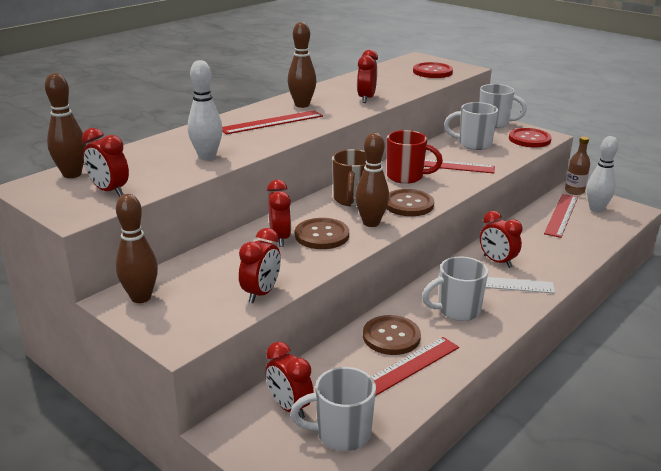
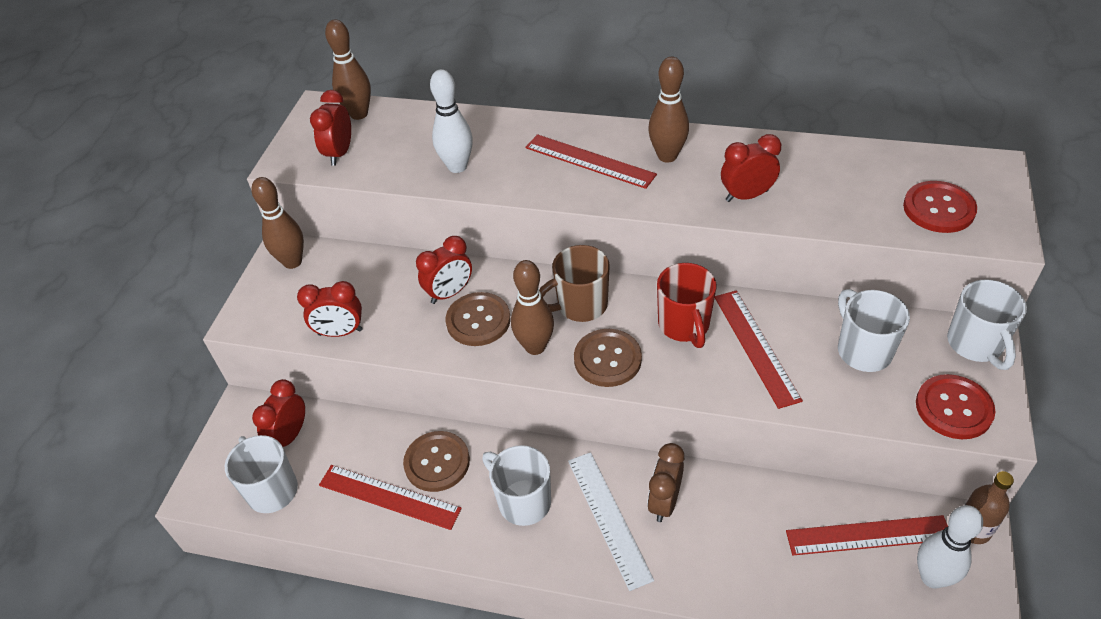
camera: 65 degrees right, 20 degrees up
red clock [480,211,523,268] -> brown clock [647,443,684,522]

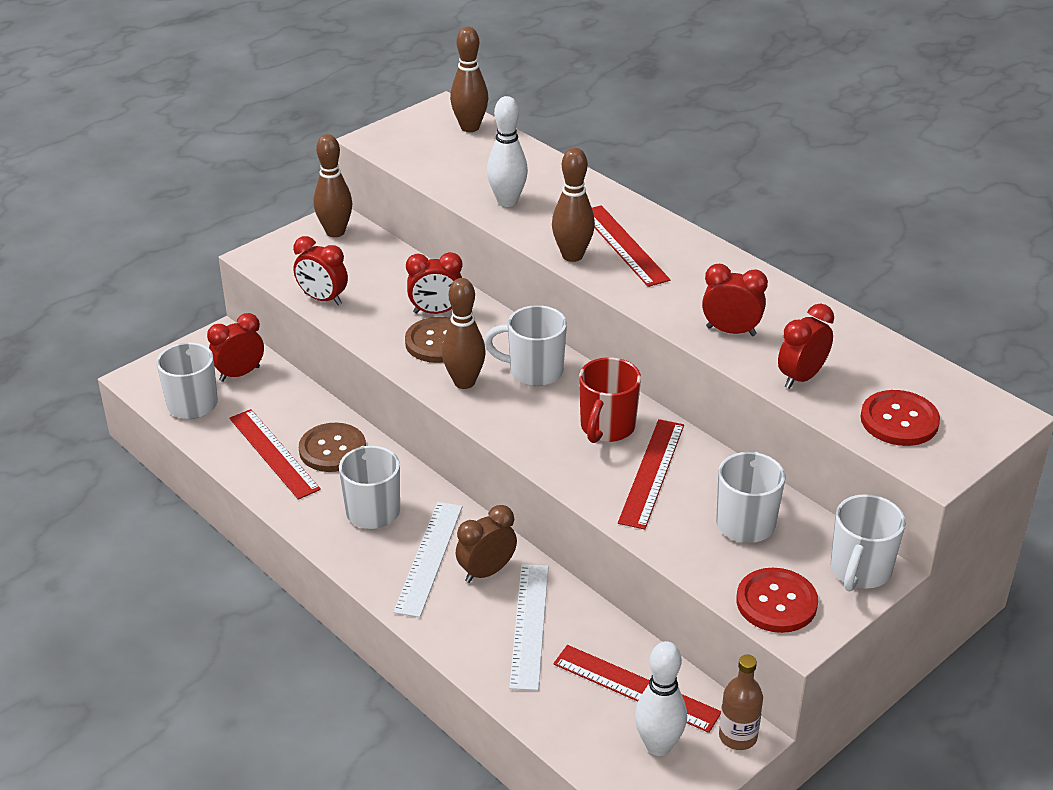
camera: 30 degrees right, 10 degrees down
red clock [310,90,351,166] -> red clock moved to [778,304,834,389]
brown mug [539,245,610,322] -> white mug [484,305,567,386]
brown button [574,329,642,387] -> none
brown bowling pin [648,57,689,162] -> brown bowling pin moved to [552,148,595,262]
none -> white ruler [509,564,549,691]

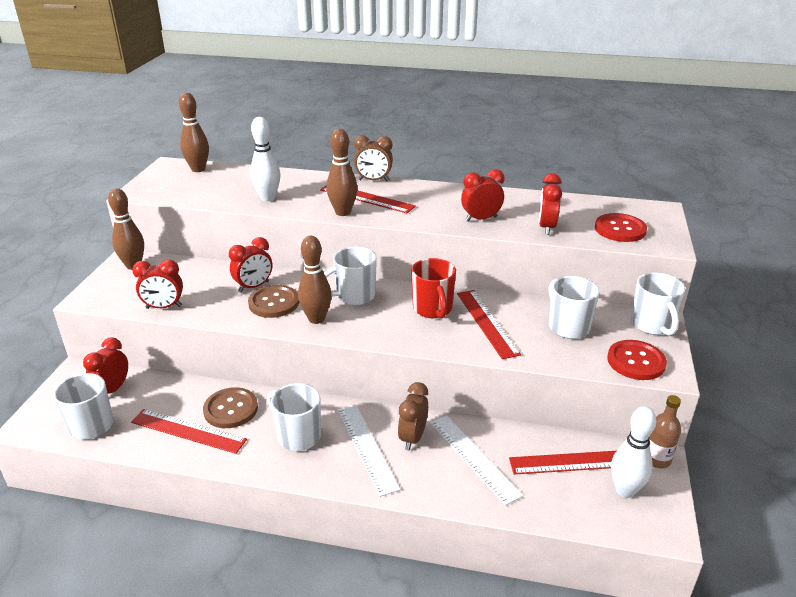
camera: 35 degrees left, 5 degrees down
none -> brown clock [354,135,393,181]

